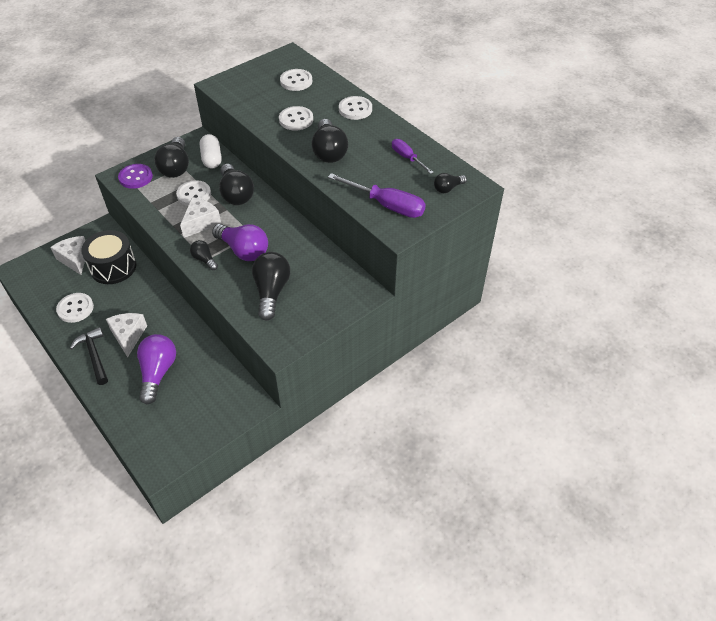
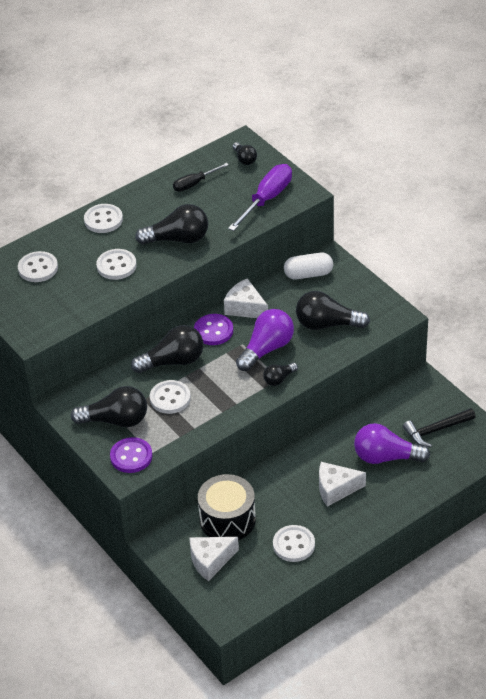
camera: 85 degrees left, 5 degrees down
black hammer [70,327,108,385] -> black hammer moved to [403,408,475,447]
white cheese [180,197,221,238] -> white cheese moved to [224,278,268,318]
white capsule [200,134,222,168] -> white capsule moved to [284,253,333,279]
purple screwdriver [392,139,434,174] -> black screwdriver [173,163,229,192]
none -> purple button [194,314,233,345]

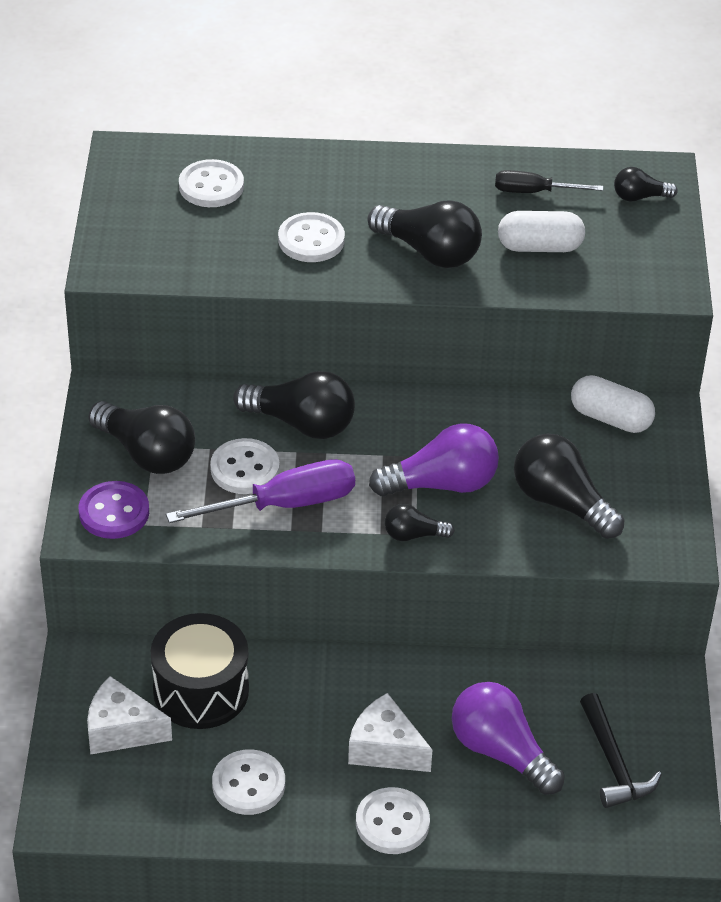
camera: 35 degrees right, 0 degrees up
white button [84,204,123,233] -> white button moved to [356,787,430,854]
purple button [194,314,233,345] -> none
white cheese [224,278,268,318] -> none
purple screwdriver [228,164,292,231] -> purple screwdriver moved to [166,459,355,523]
black light bulb [232,142,257,165] -> black light bulb turned 75 degrees clockwise [614,167,678,202]
black hammer [403,408,475,447] -> black hammer turned 120 degrees counterclockwise [580,693,662,808]
none -> white capsule [498,211,585,252]

